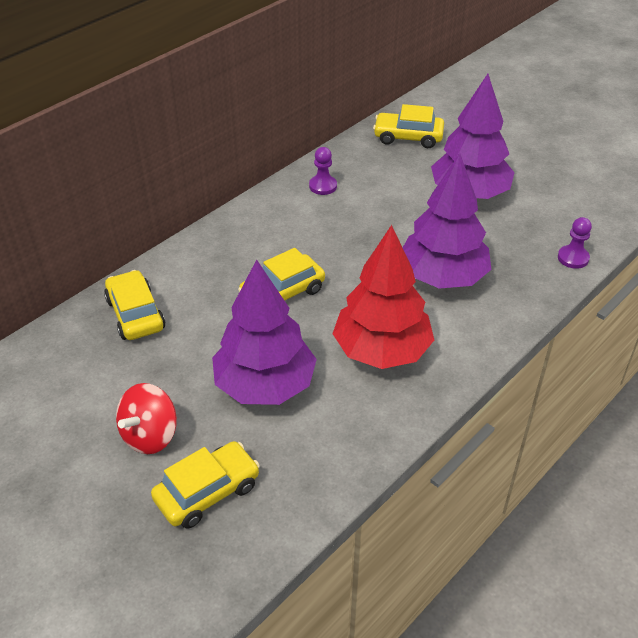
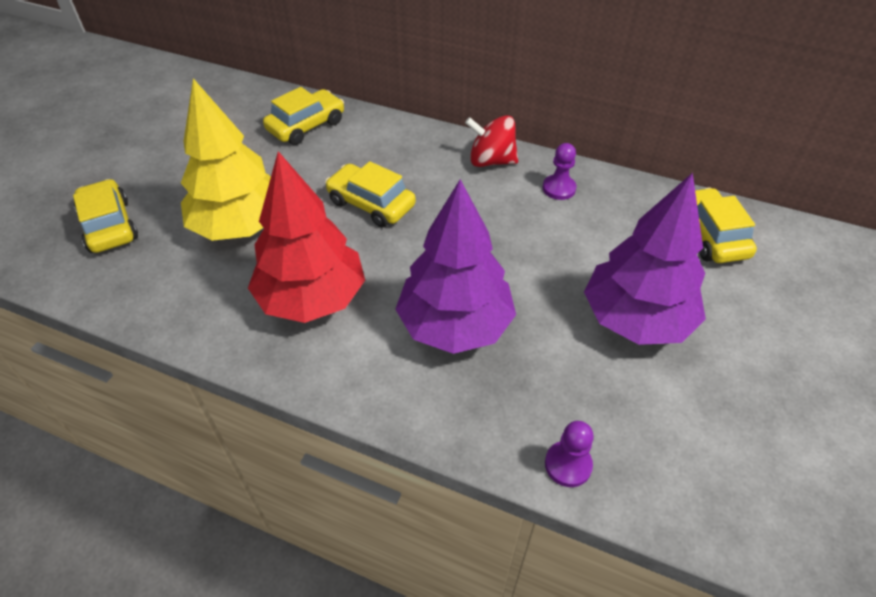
camera: 70 degrees right, 5 degrees up
red spinning top [116,383,177,454] -> red spinning top moved to [465,115,518,167]
yellow car [151,441,260,529] -> yellow car turned 150 degrees counterclockwise [73,179,138,253]
purple tree [212,259,317,405] -> yellow tree [181,78,271,241]

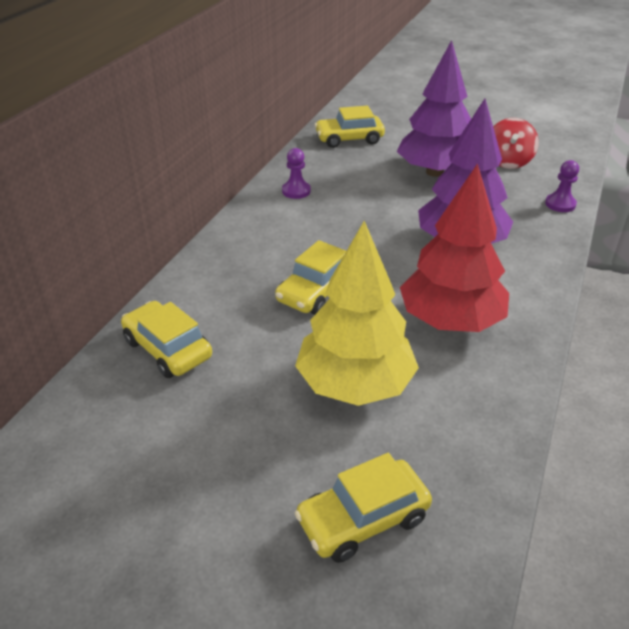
camera: 90 degrees left, 10 degrees down
red spinning top [465,115,518,167] -> red spinning top moved to [493,118,539,169]

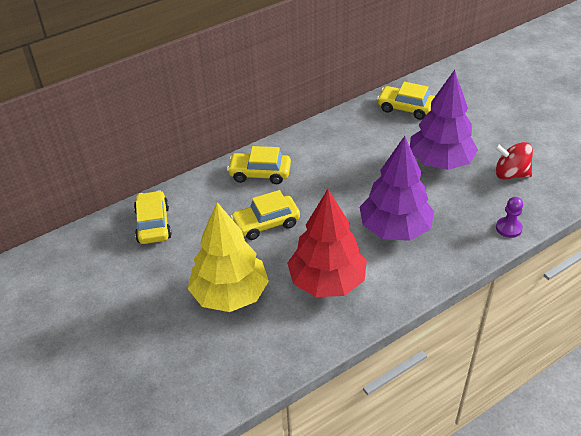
camera: 35 degrees right, 5 degrees up
purple pawn [282,148,311,199] -> none
yellow car [295,453,432,563] -> yellow car moved to [227,146,291,184]
red spinning top [493,118,539,169] -> red spinning top turned 60 degrees clockwise [495,142,533,179]

